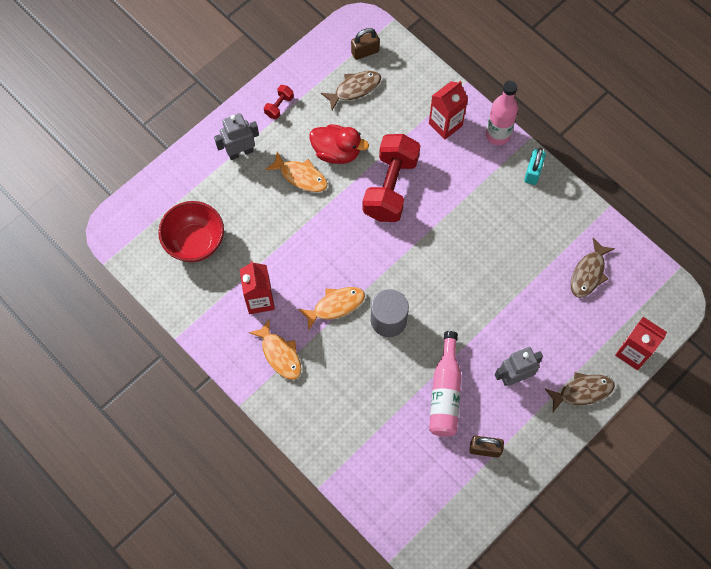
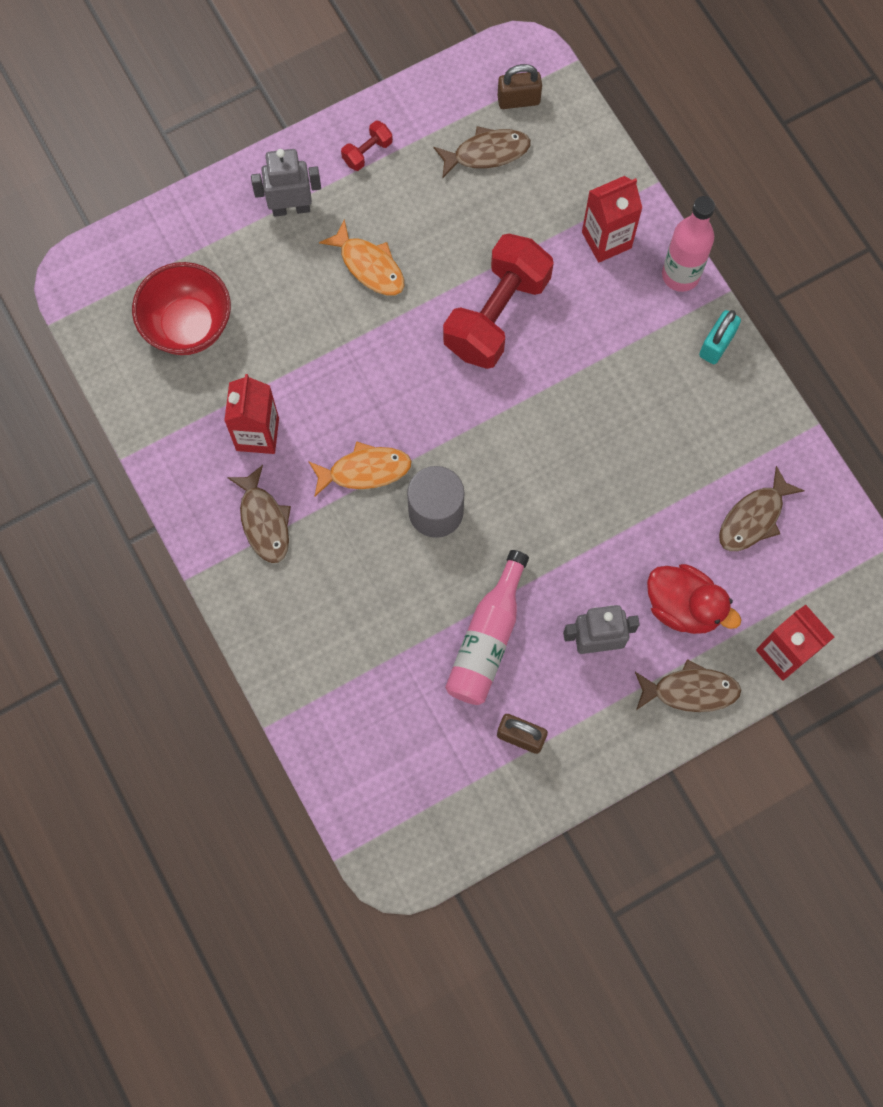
camera: 15 degrees right, 5 degrees up
orange fish [249,320,301,380] -> brown fish [227,465,291,563]
red duck [309,124,369,164] -> red duck moved to [647,564,741,634]

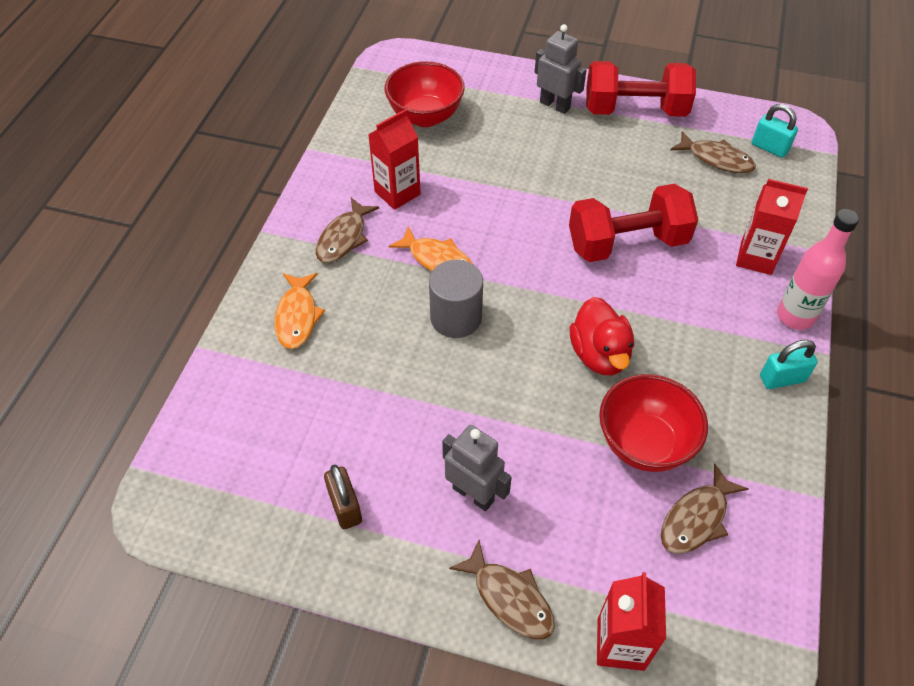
camera: 45 degrees right, 20 degrees down
orange fish [319,219,404,296] -> orange fish moved to [275,273,325,349]
red dumbbell [341,120,393,171] -> red dumbbell [586,61,696,117], size x2.39
pink bottle [445,550,529,705] -> none
brown padlock [497,64,542,109] -> turquoise padlock [752,104,798,158]
red duck [647,564,741,634] -> red duck moved to [570,297,634,375]
brown fish [719,466,805,551] -> brown fish turned 45 degrees counterclockwise [661,464,749,554]
none -> red bowl [599,374,708,472]

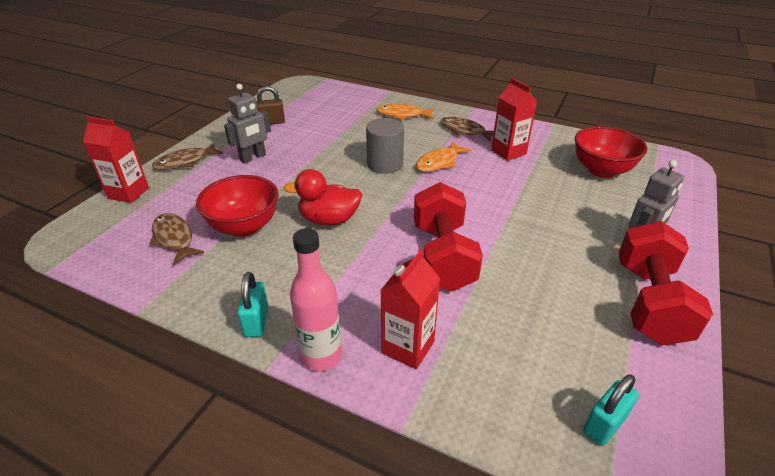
camera: 100 degrees right, 15 degrees down
brown fish [670,131,756,173] -> none

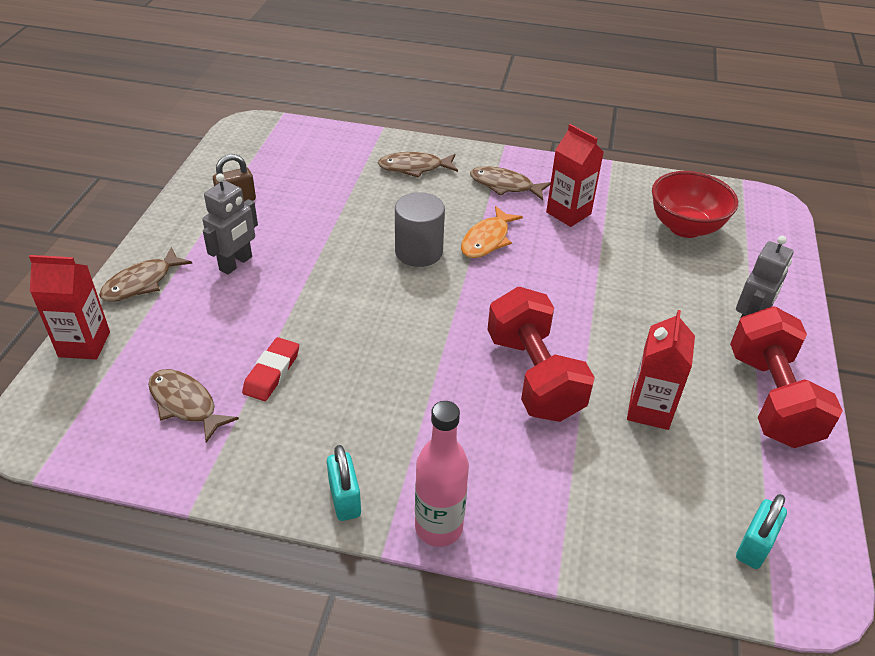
camera: 15 degrees left, 5 degrees up
red bowl [196,175,279,237] -> red eraser [242,337,299,401]
red duck [283,169,362,225] -> none
orange fish [377,103,435,120] -> brown fish [378,152,458,178]
red carton [380,250,440,369] -> red carton moved to [627,310,695,430]

